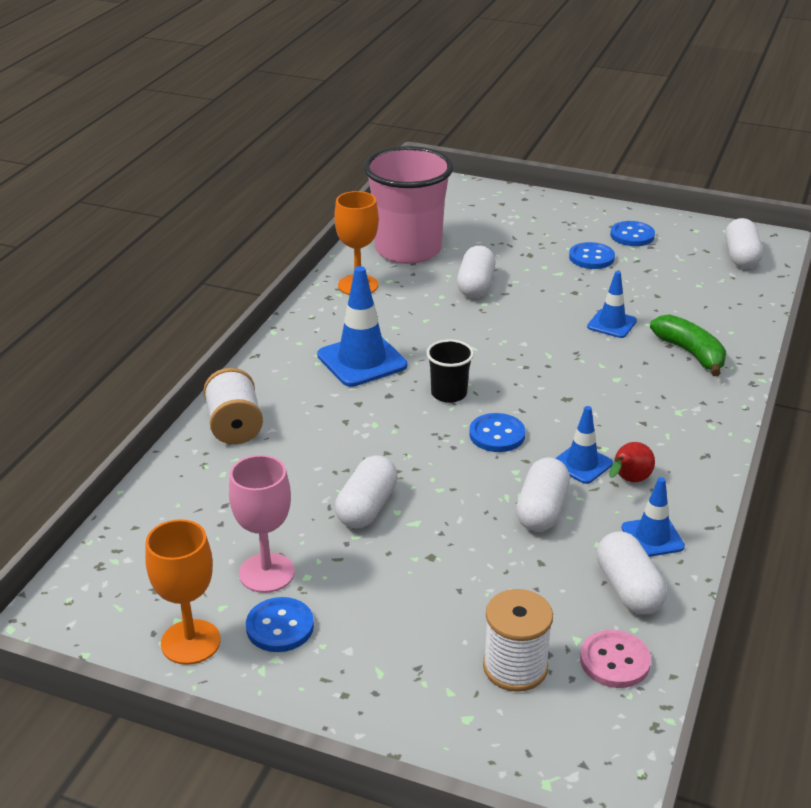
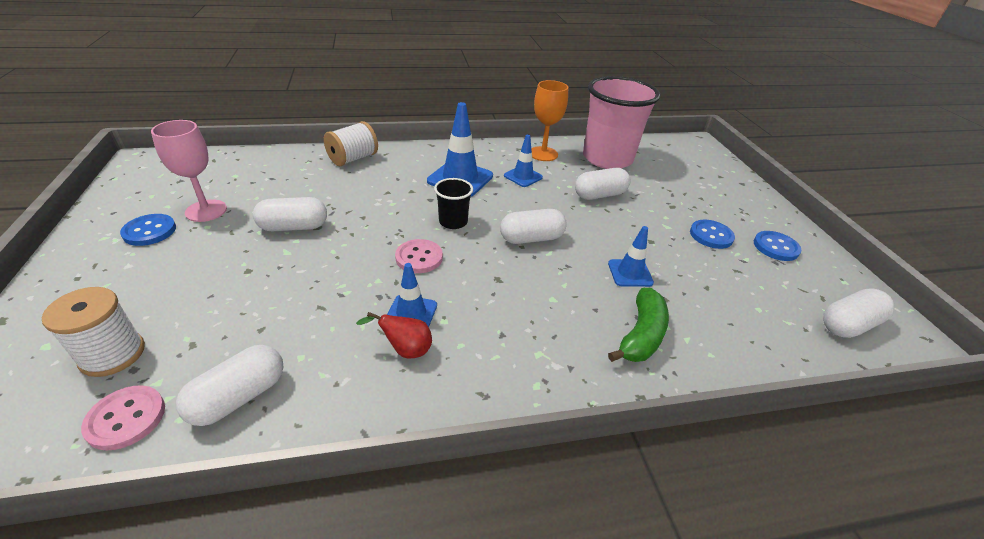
camera: 55 degrees right, 5 degrees up
orange goblet [145,519,221,665] -> none
blue button [469,413,525,452] -> pink button [395,239,443,273]
white capsule [516,457,570,532] -> white capsule moved to [500,209,567,244]
blue traffic cone [622,477,685,557] -> blue traffic cone moved to [504,135,543,187]

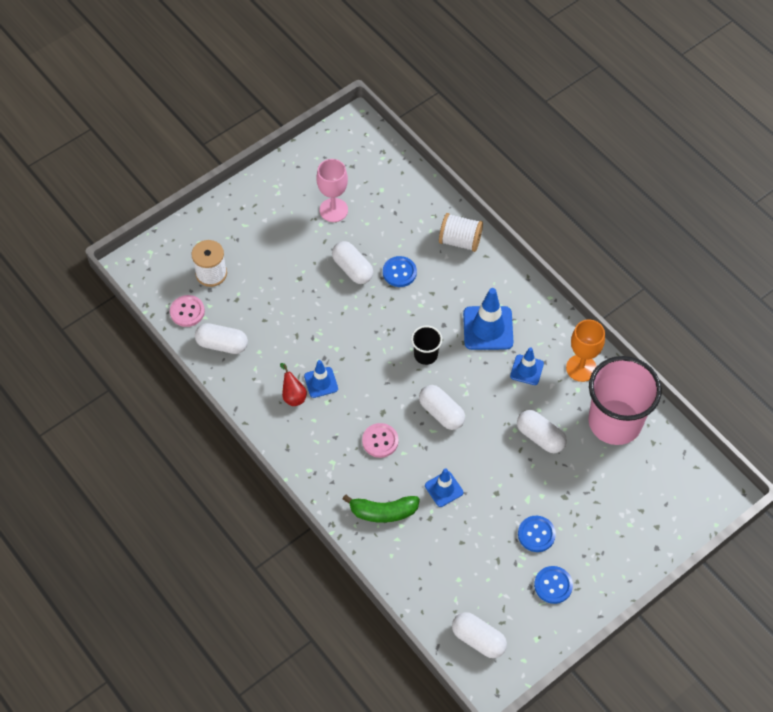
camera: 65 degrees right, 20 degrees up
blue button [120,214,176,246] -> blue button moved to [383,256,417,287]
pink button [395,239,443,273] -> pink button moved to [362,423,398,458]

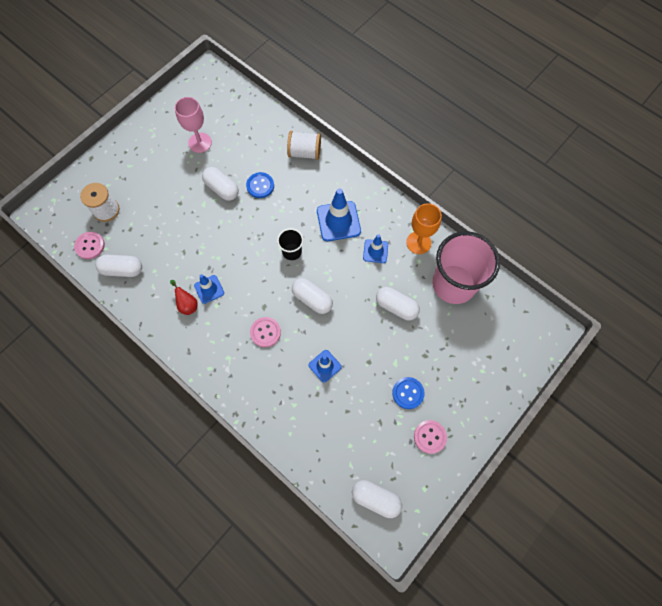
camera: 10 degrees left, 10 degrees up
green banana [343,495,420,523] -> none
blue button [534,566,573,604] -> pink button [414,420,447,454]

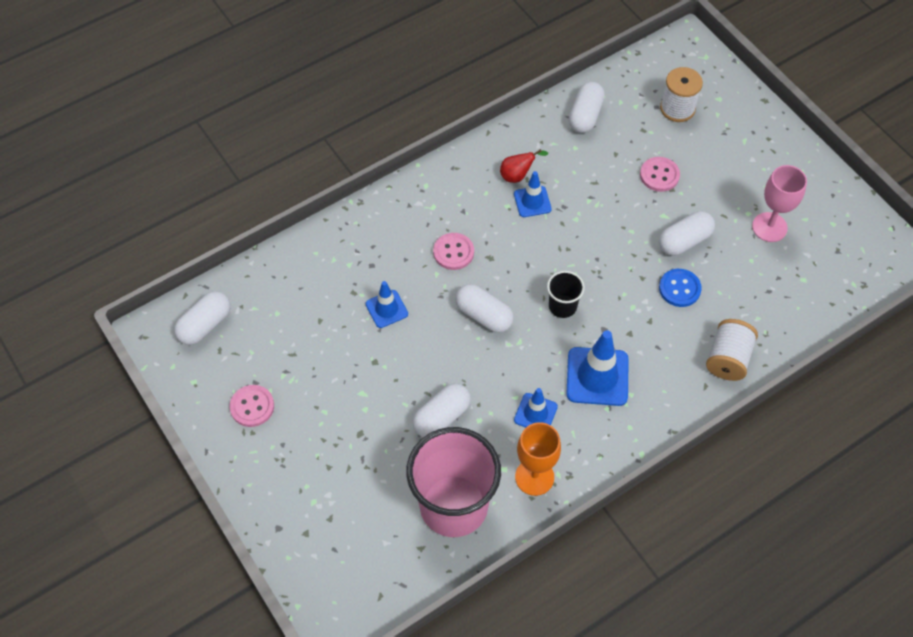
camera: 105 degrees right, 10 degrees down
pink button [74,232,105,259] -> pink button moved to [640,157,680,192]
white capsule [292,278,333,314] -> white capsule turned 75 degrees clockwise [455,284,514,333]
blue button [392,377,425,409] -> none

